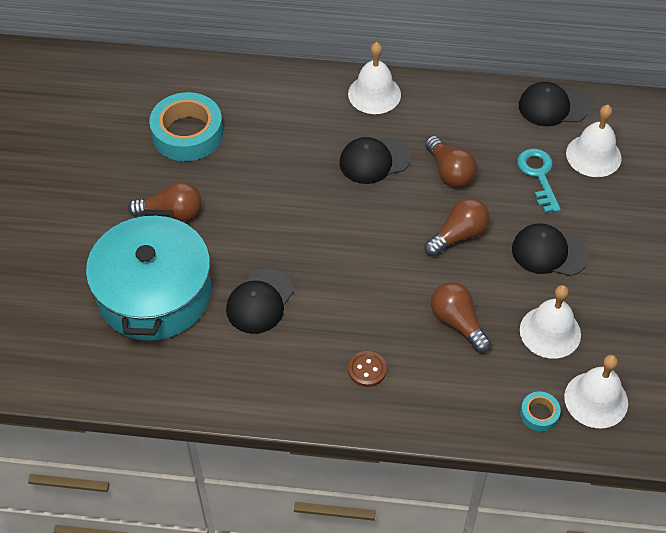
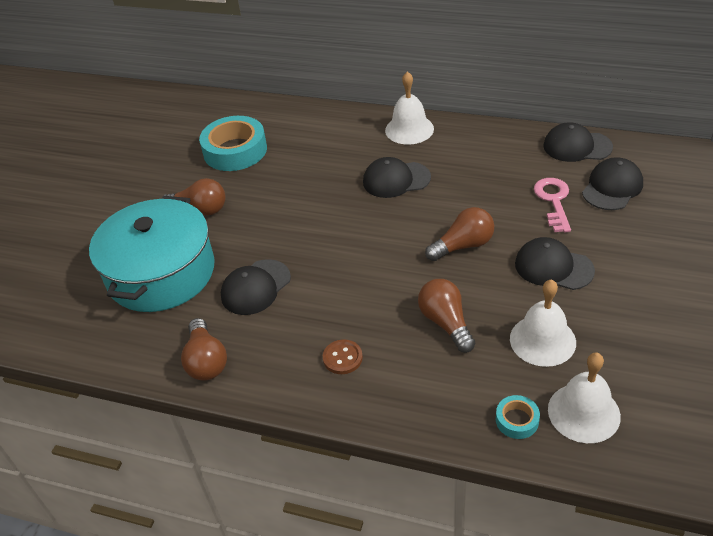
camera: 15 degrees right, 10 degrees down
brown light bulb [425,136,477,187] -> brown light bulb moved to [181,318,227,381]
turquoise key [517,149,561,213] -> pink key [534,178,571,232]
white bell [566,105,622,177] -> black cap [582,157,643,210]

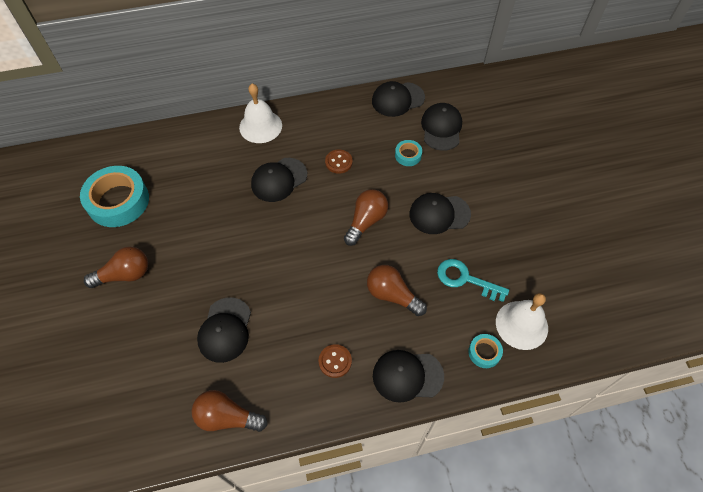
camera: 35 degrees left, 15 degrees up
turquoise pot [89,196,215,312] -> none
brown light bulb [181,318,227,381] -> brown light bulb turned 150 degrees clockwise [192,390,268,432]
white bell [510,279,576,367] -> turquoise key [437,259,509,302]
pink key [534,178,571,232] -> turquoise tape [395,140,422,166]
none -> brown button [325,149,353,174]
none -> black cap [373,350,444,403]

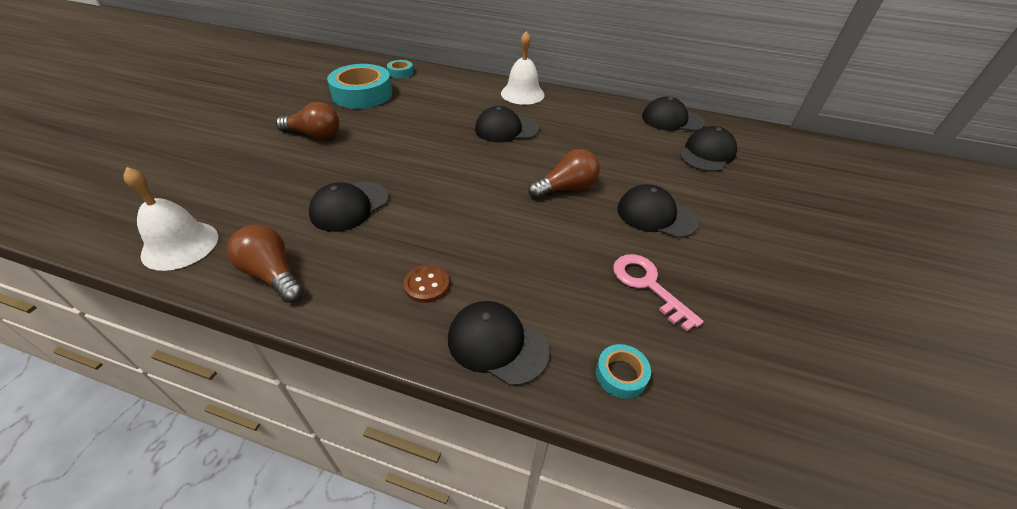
camera: 30 degrees right, 15 degrees down
brown button [325,149,353,174] -> none
brown light bulb [367,265,427,316] -> none
turquoise tape [395,140,422,166] -> turquoise tape moved to [387,60,413,78]
turquoise key [437,259,509,302] -> pink key [613,254,704,332]
white bell [496,293,548,350] -> white bell moved to [123,167,218,271]

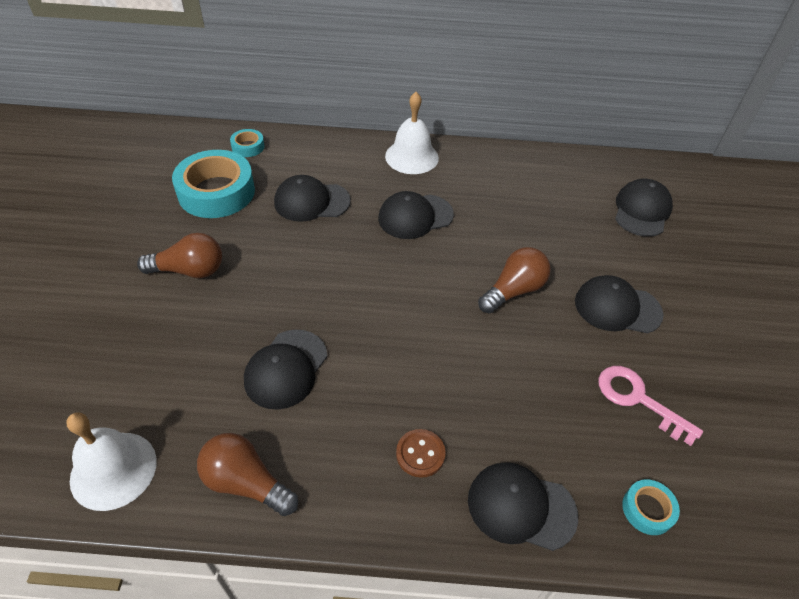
camera: 15 degrees left, 5 degrees up
black cap [642,96,705,131] -> black cap moved to [274,175,351,222]

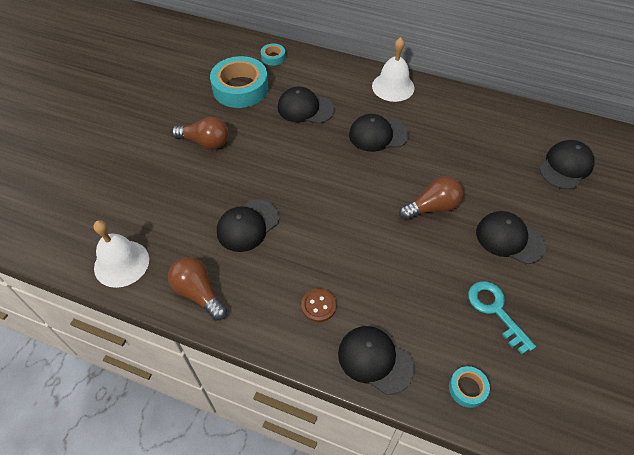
camera: 20 degrees right, 5 degrees up
pink key [598,366,703,446] -> turquoise key [468,281,536,354]

